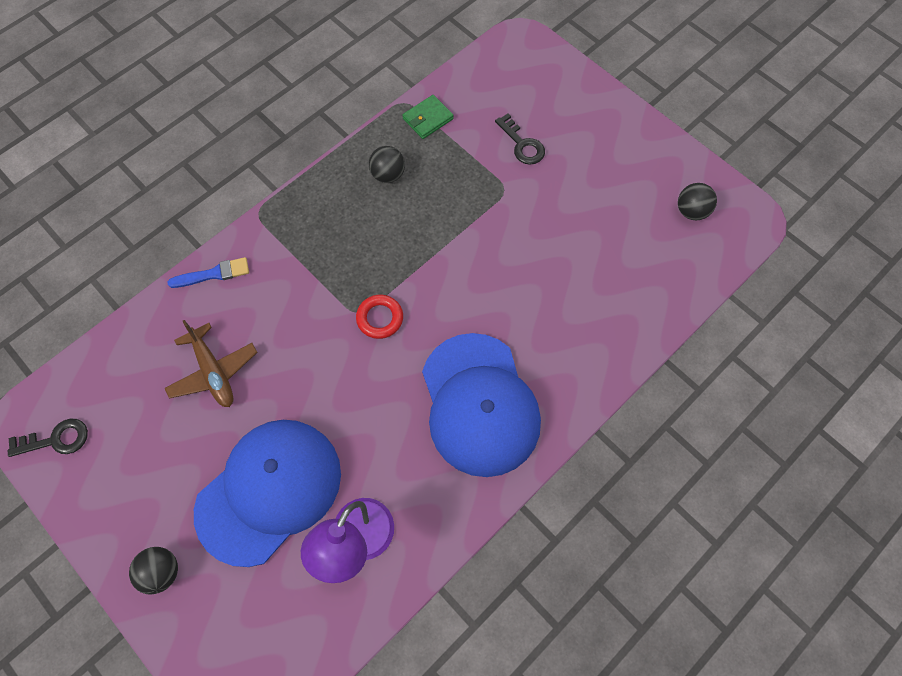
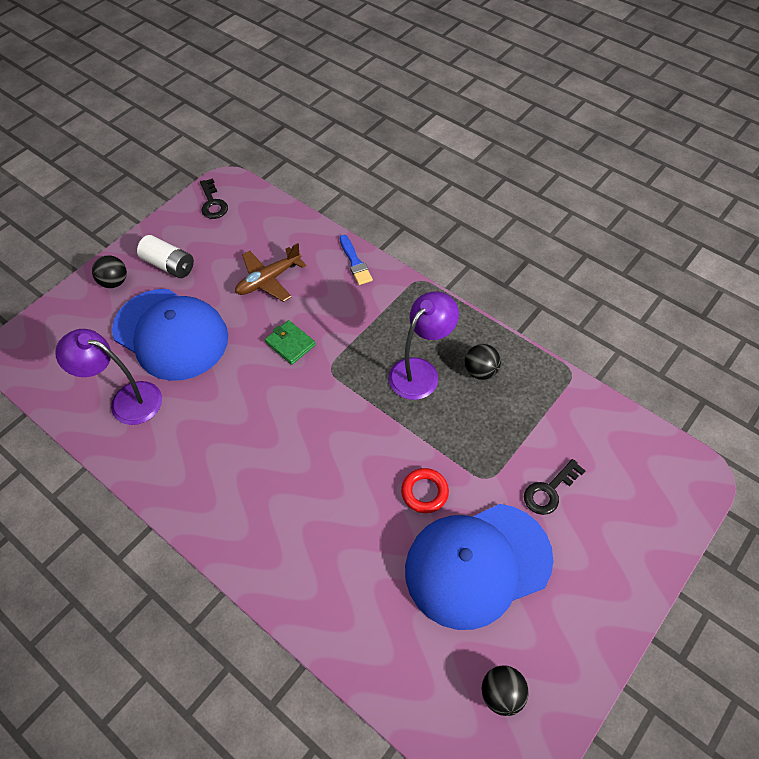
camera: 85 degrees right, 10 degrees down
red ring [356,295,403,339] -> red ring moved to [401,468,449,513]
green wallet [402,95,454,139] -> green wallet moved to [265,320,316,365]
blue cap [422,333,541,477] -> blue cap moved to [405,504,553,630]
none -> white battery [137,235,194,278]
none -> purple lamp [388,292,459,400]

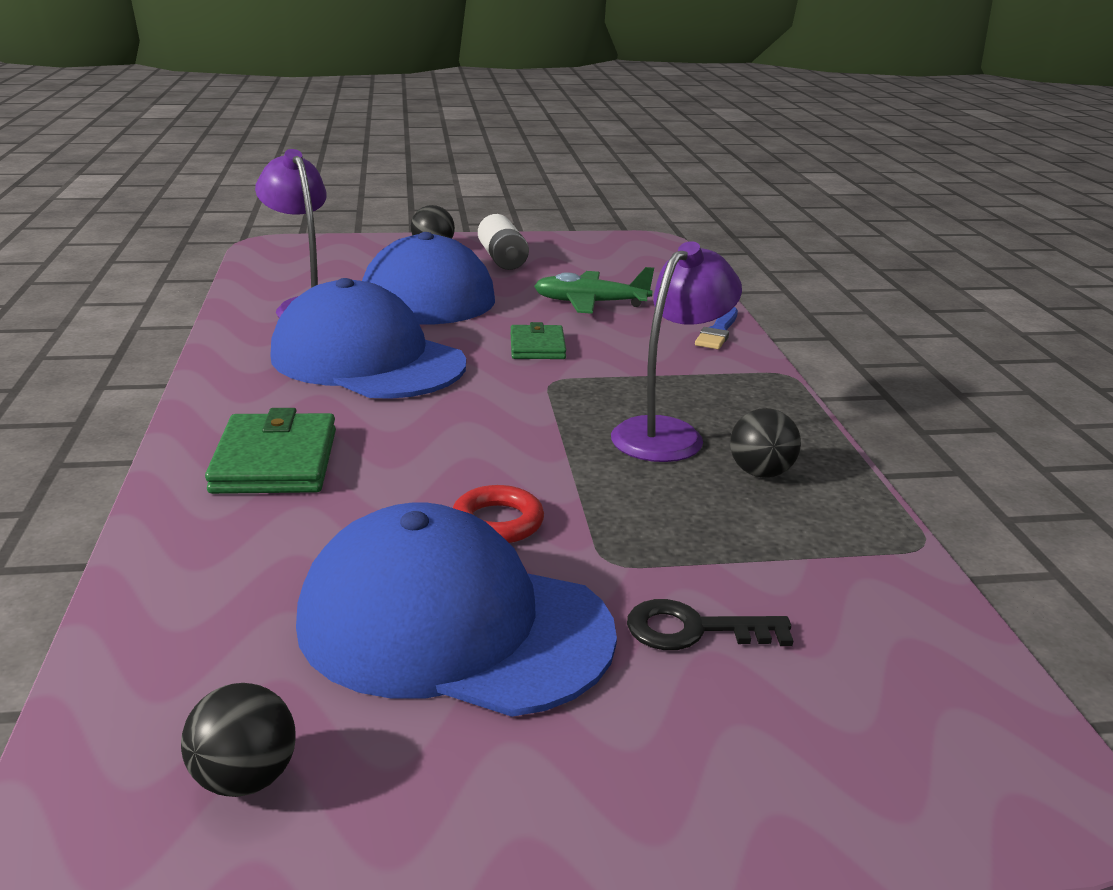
camera: 40 degrees right, 30 degrees down
black key [200,178,228,219] -> none
brown plane [235,243,306,302] -> green plane [534,267,654,314]
purple lamp [388,292,459,400] -> purple lamp turned 45 degrees counterclockwise [611,241,742,462]
none -> green wallet [205,408,336,494]
none -> blue cap [270,278,466,399]

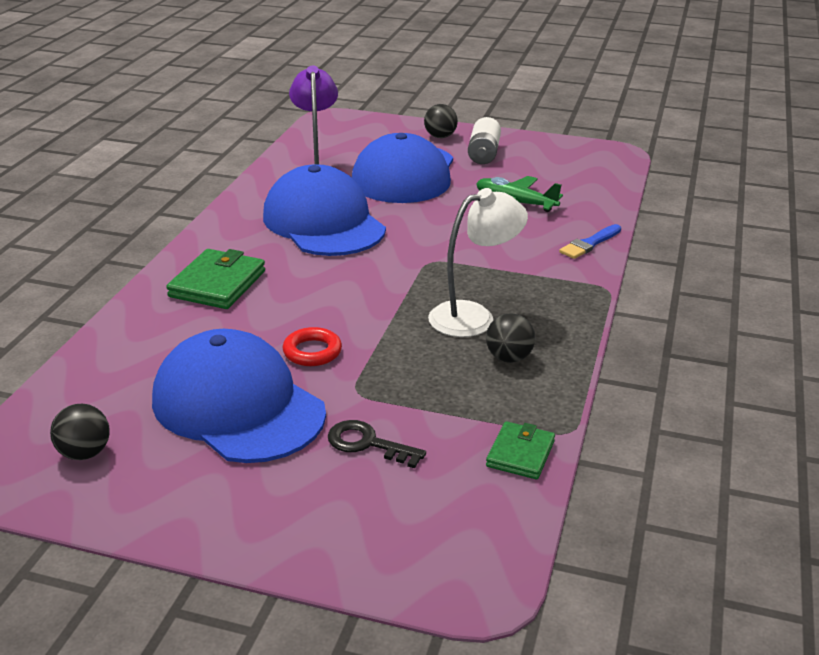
camera: 25 degrees right, 5 degrees up
green wallet [511,322,566,359] -> green wallet moved to [486,421,555,479]
purple lamp [611,241,742,462] -> white lamp [428,188,528,337]

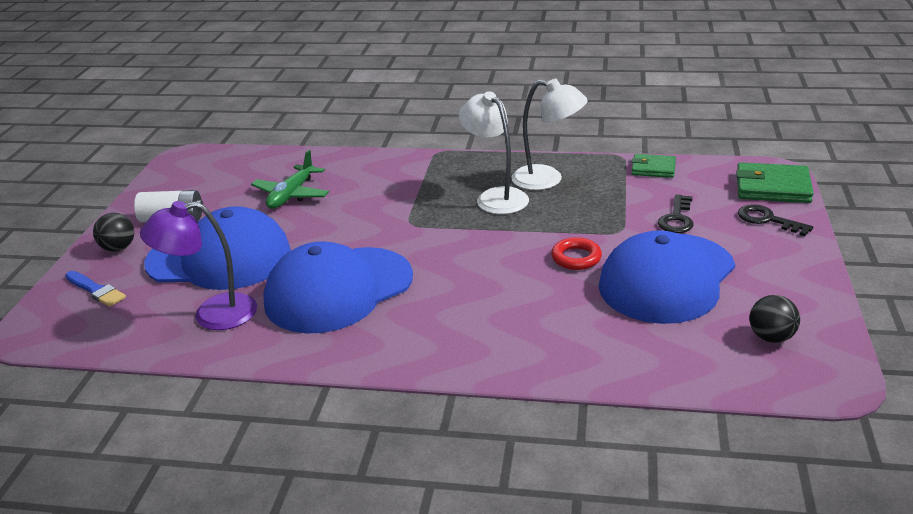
camera: 95 degrees left, 0 degrees up
green wallet [166,249,265,309] -> green wallet moved to [736,162,814,203]
black ball [486,313,535,363] -> white lamp [511,78,588,190]
blue brush [559,224,621,259] -> blue brush moved to [65,271,126,307]
none -> black key [738,204,813,236]

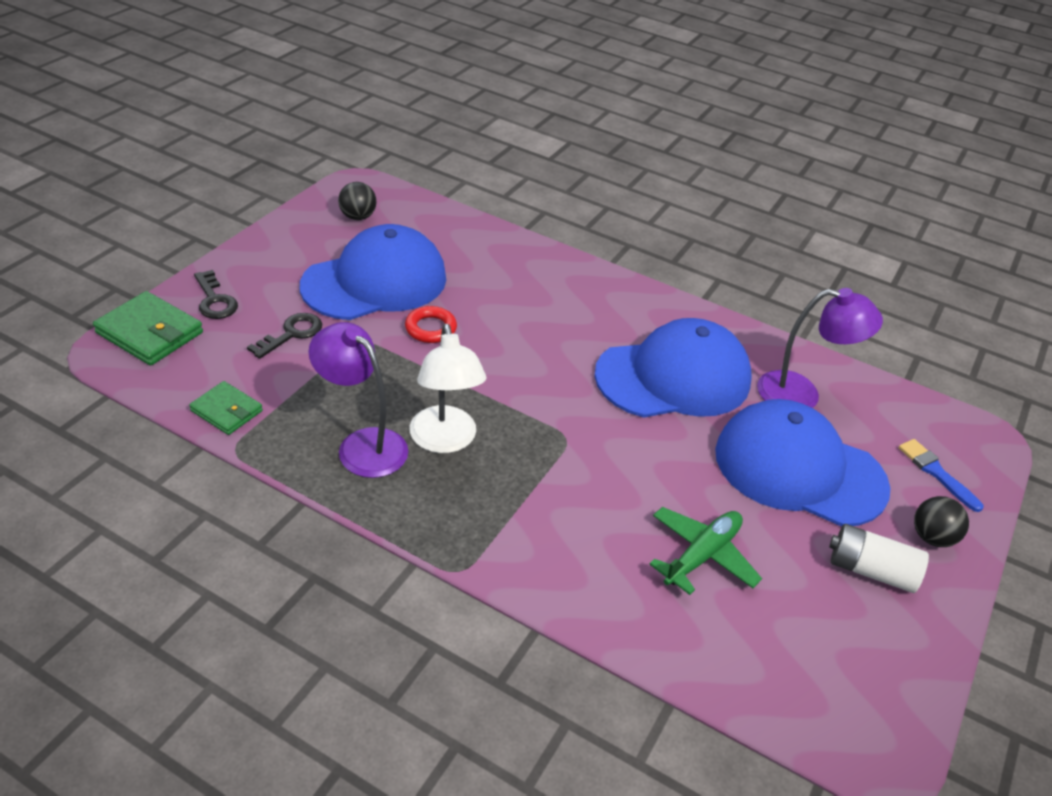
camera: 165 degrees left, 10 degrees up
white lamp [511,78,588,190] -> purple lamp [309,322,408,478]

